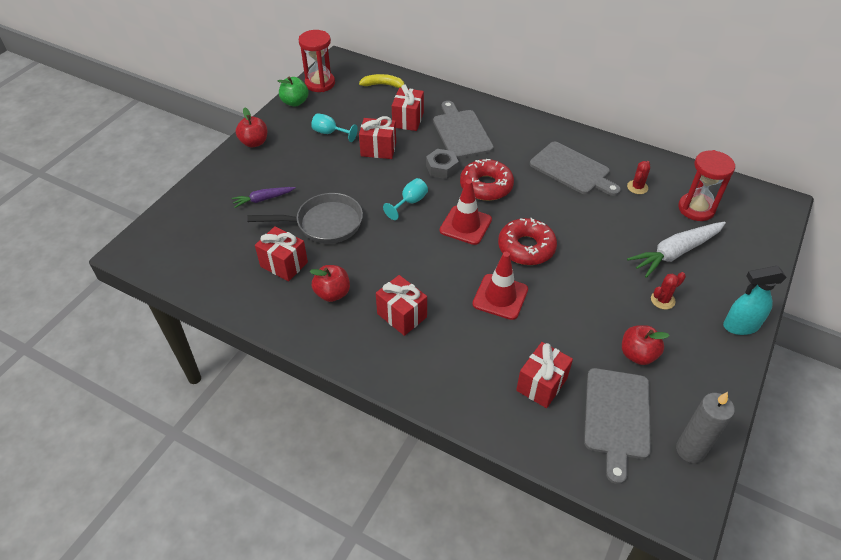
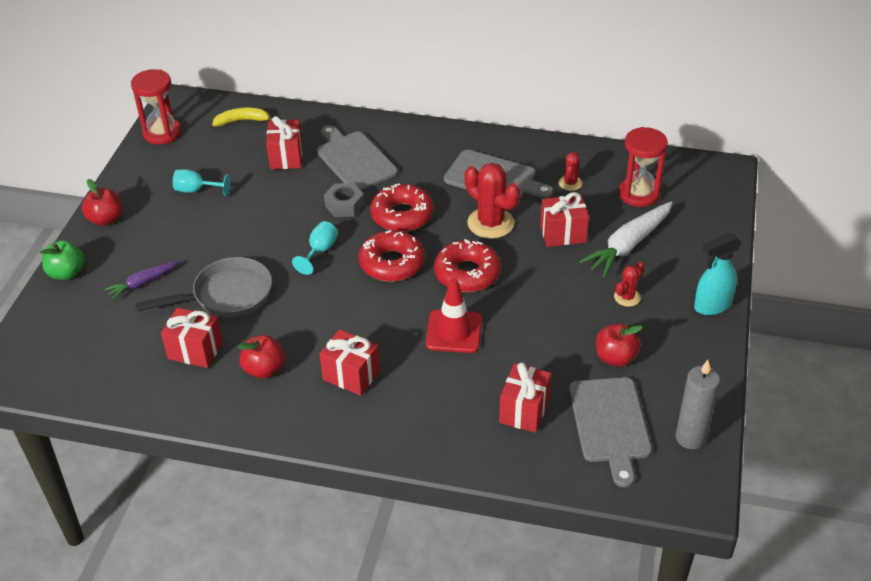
camera: 15 degrees left, 5 degrees down
green apple [278,77,309,107] -> green apple moved to [40,240,85,280]
red gift [359,116,396,159] -> red gift moved to [540,192,589,247]
red traffic cone [440,179,492,245] -> red donut [359,230,425,282]
none -> red cactus [464,163,520,239]

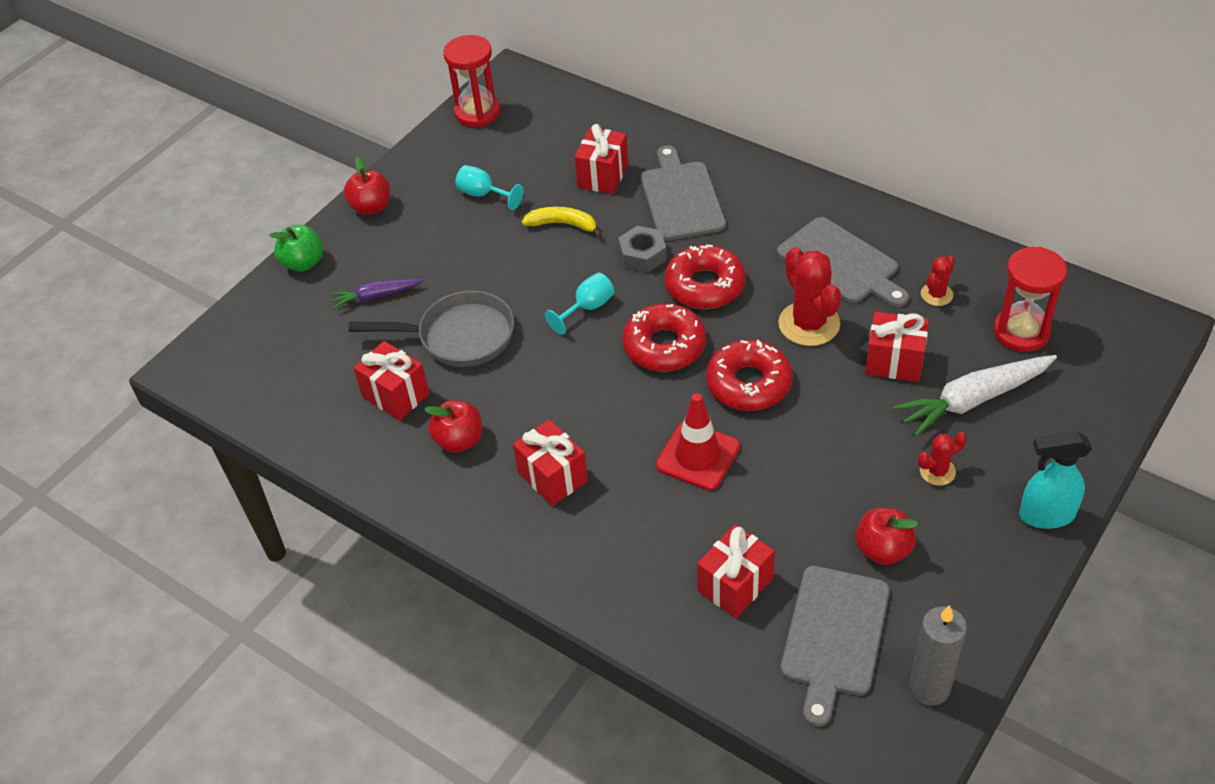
camera: 25 degrees right, 5 degrees up
yellow banana [212,108,272,126] -> yellow banana moved to [522,207,602,237]

